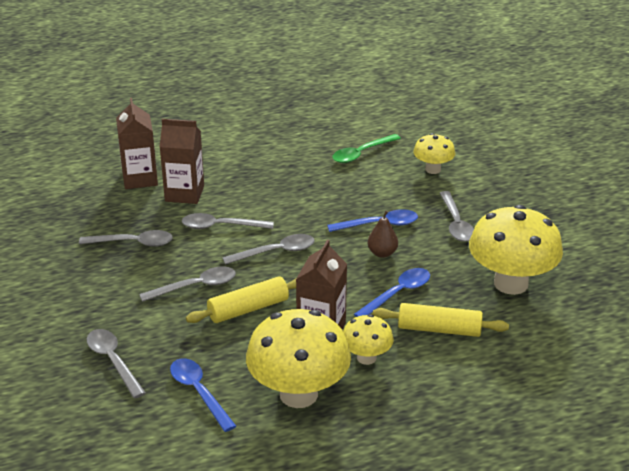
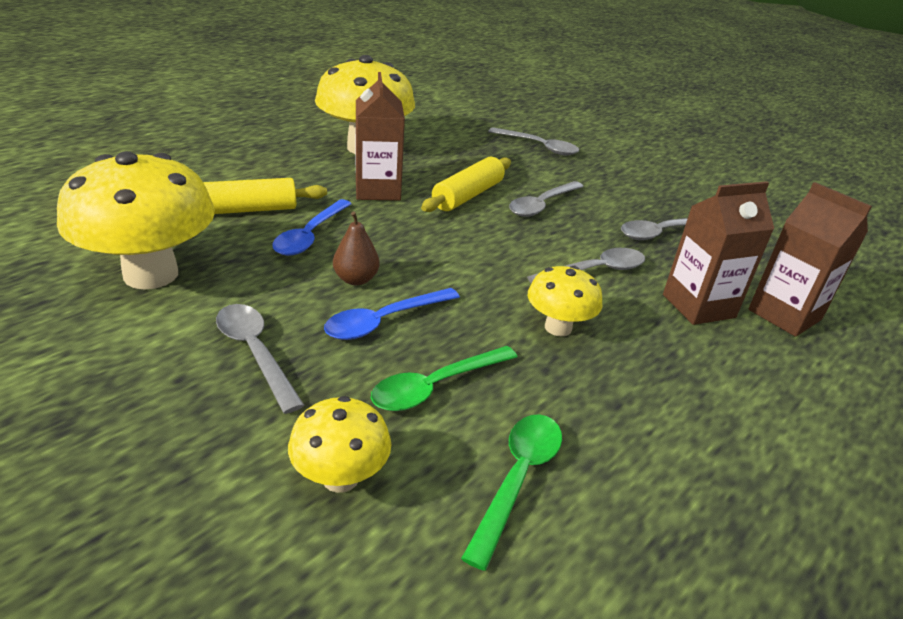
camera: 150 degrees right, 0 degrees up
blue spoon [170,358,236,432] -> none
grey spoon [222,234,314,265] -> none
yellow mushroom [343,314,394,365] -> yellow mushroom moved to [528,266,603,337]
none -> green spoon [371,346,517,411]

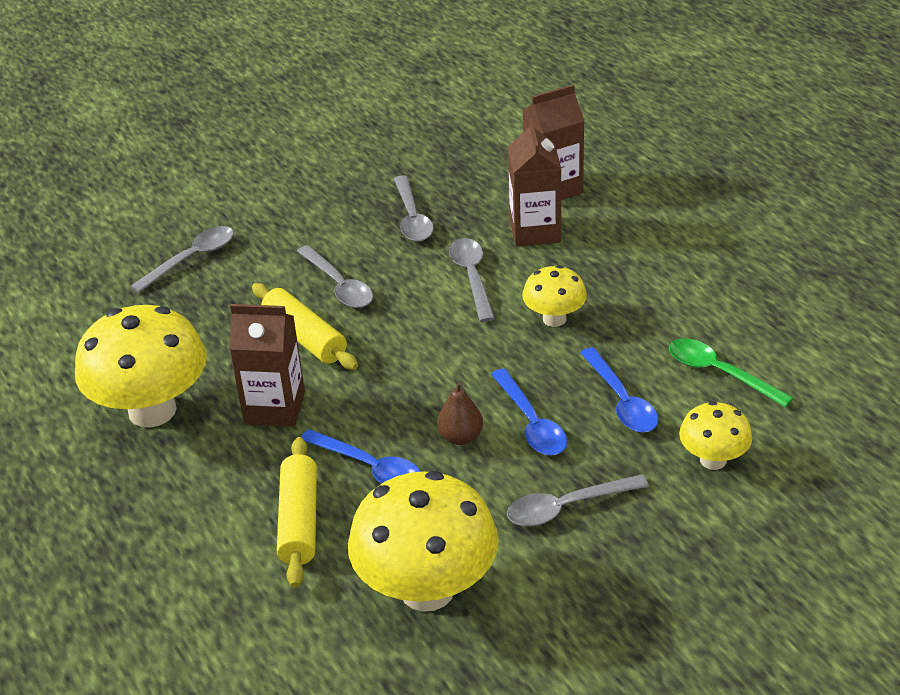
camera: 70 degrees left, 5 degrees up
green spoon [371,346,517,411] -> blue spoon [580,347,659,433]

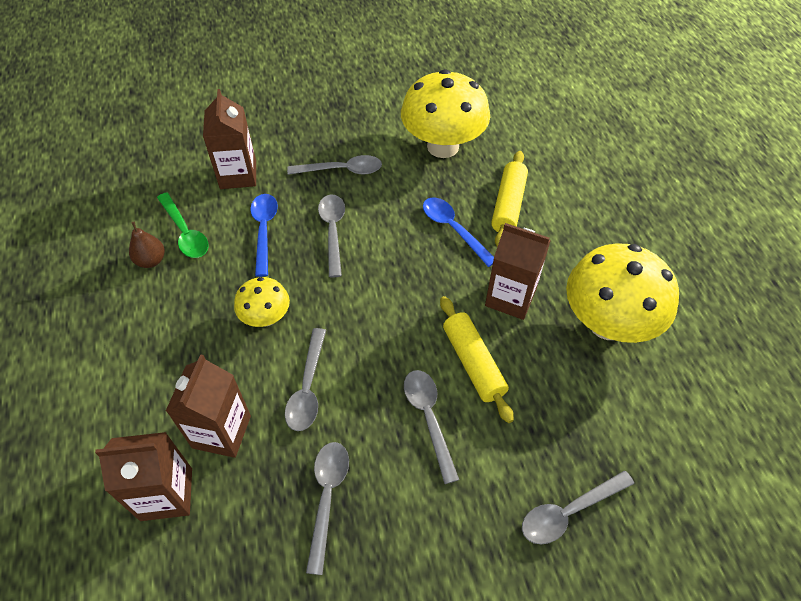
camera: 165 degrees left, 15 degrees up
brown pear [437,382,483,445] -> brown pear moved to [129,222,165,268]
blue spoon [491,368,567,455] -> grey spoon [318,194,345,278]
yellow mushroom [679,401,752,470] -> brown carton [203,89,256,189]

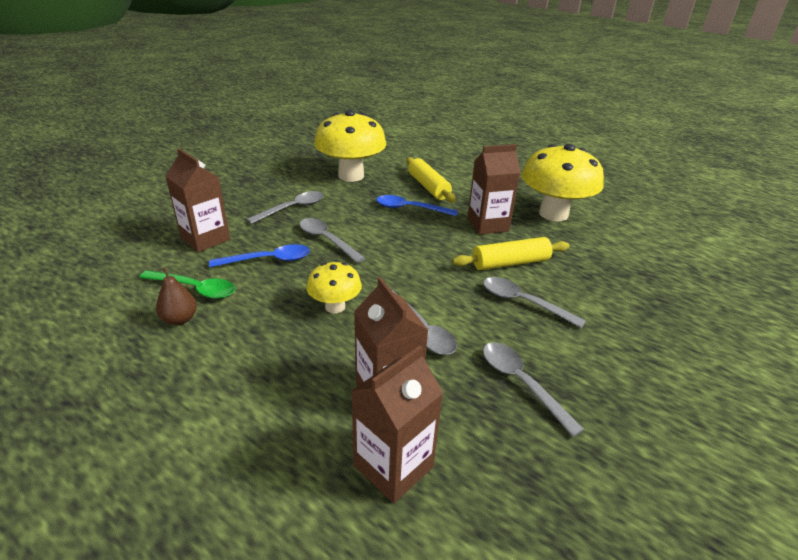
camera: 40 degrees left, 20 degrees down
blue spoon [250,194,278,277] -> blue spoon turned 120 degrees clockwise [209,244,310,267]
yellow rolling pin [440,296,514,423] -> yellow rolling pin turned 45 degrees counterclockwise [452,237,570,270]
grey spoon [522,470,634,544] -> none

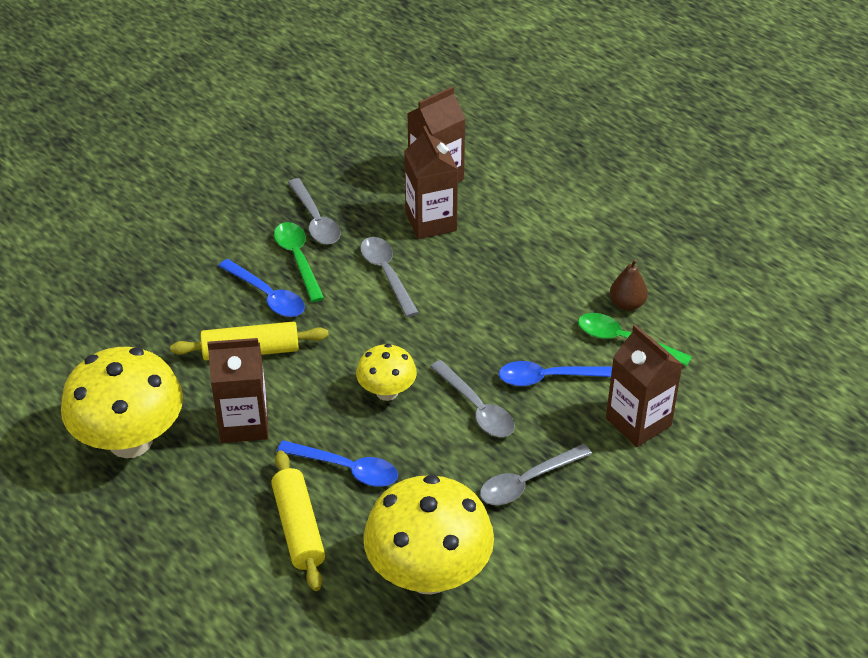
camera: 170 degrees left, 10 degrees up
yellow mushroom [306,262,362,313] -> yellow mushroom moved to [356,344,417,401]
grey spoon [483,277,586,328] -> blue spoon [219,259,305,317]
none -> green spoon [274,222,324,302]

